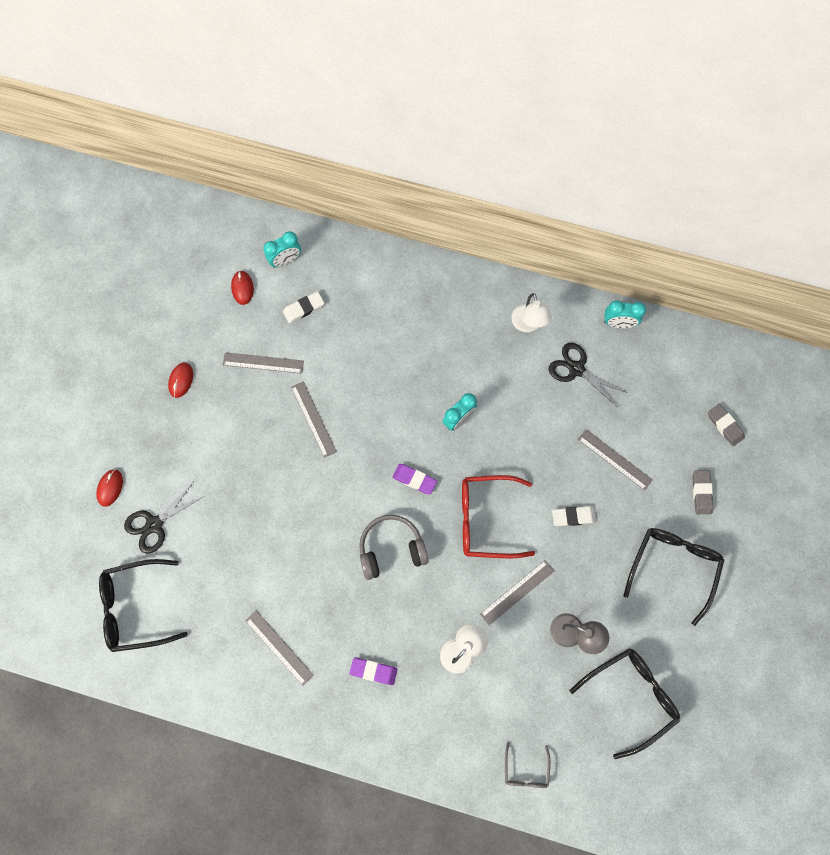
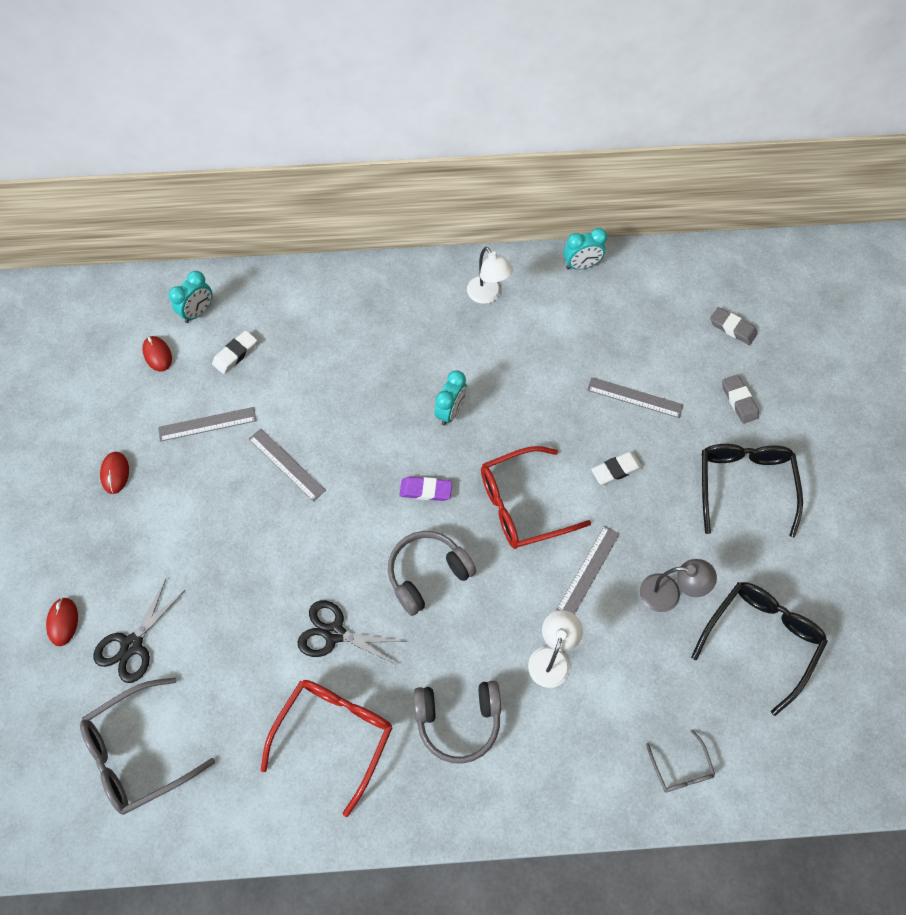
camera: 20 degrees left, 10 degrees down
black glasses [99,559,188,652] -> grey glasses [80,677,215,815]
grey ruler [245,610,314,686] -> red glasses [261,680,392,817]
purple eraser [350,657,397,685] -> grey headphones [414,681,501,764]
black scissors [548,343,628,407] -> black scissors moved to [297,600,407,666]

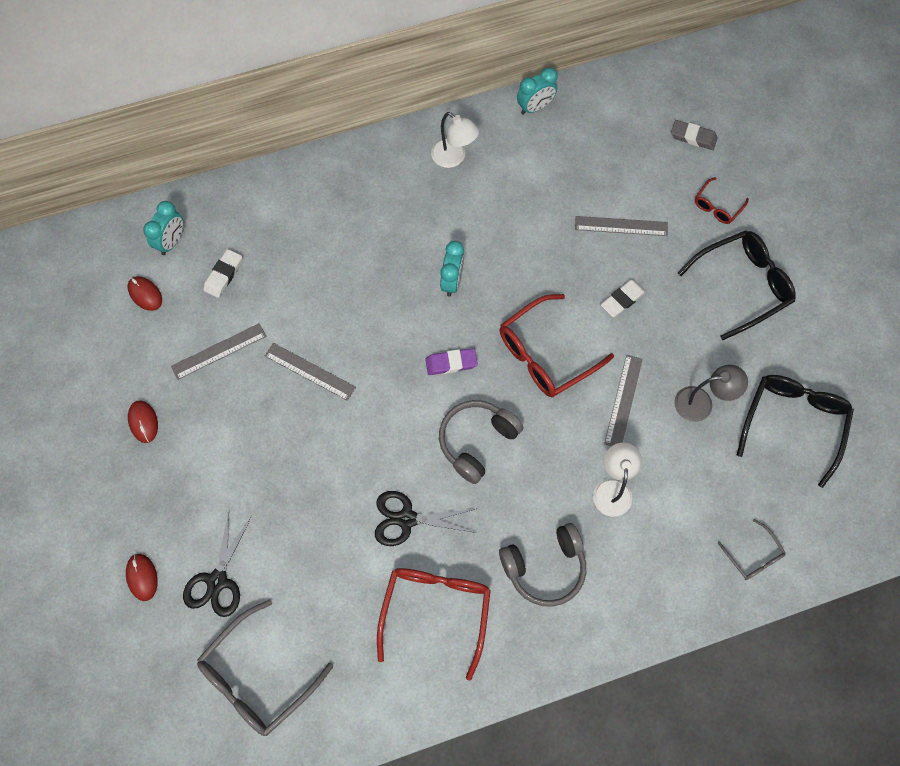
camera: 15 degrees left, 5 degrees up
black glasses [702,444,803,538] -> black glasses turned 75 degrees clockwise [678,230,796,340]
grey eraser [722,375,759,424] -> red glasses [695,177,749,224]

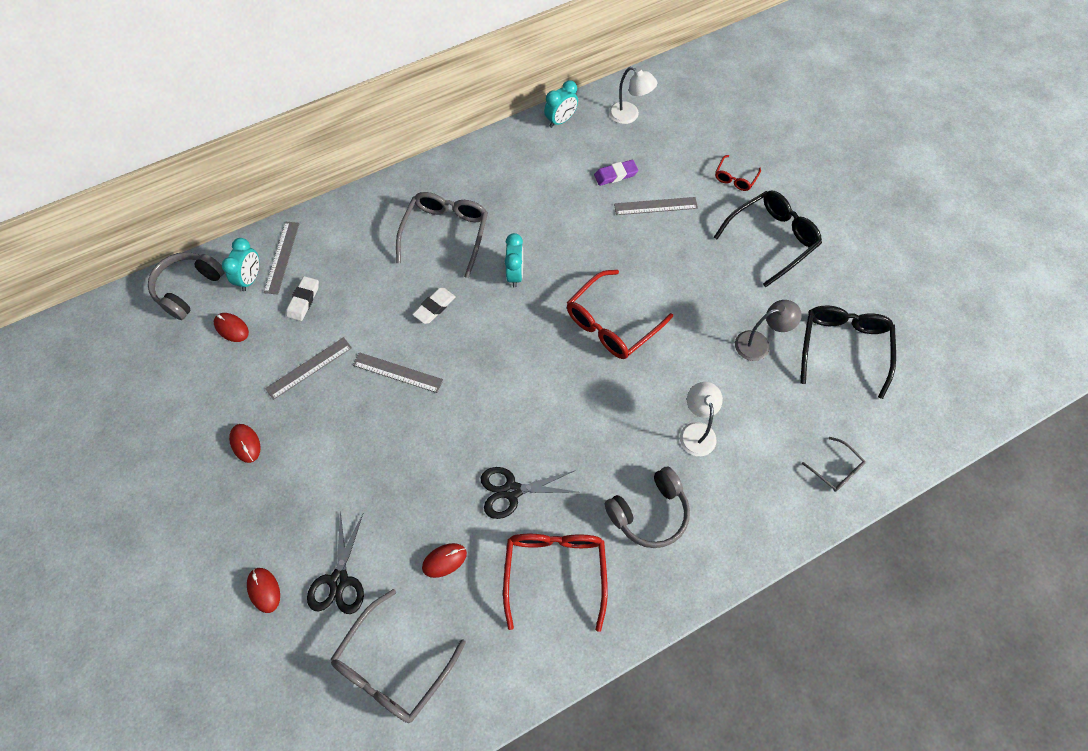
camera: 10 degrees left, 5 degrees down
purple eraser [425,348,478,375] -> purple eraser moved to [594,160,638,186]
white lamp [431,112,479,168] -> white lamp moved to [609,67,657,124]
grey headphones [439,400,523,484] -> grey headphones moved to [148,252,225,320]
white eraser [601,279,646,317] -> white eraser moved to [412,288,456,324]
grey ruler [604,355,643,446] -> grey ruler moved to [264,222,300,295]
grey eraser [671,120,718,150] -> none
none -> grey glasses [396,192,488,278]
none -> red mouse [422,543,467,578]

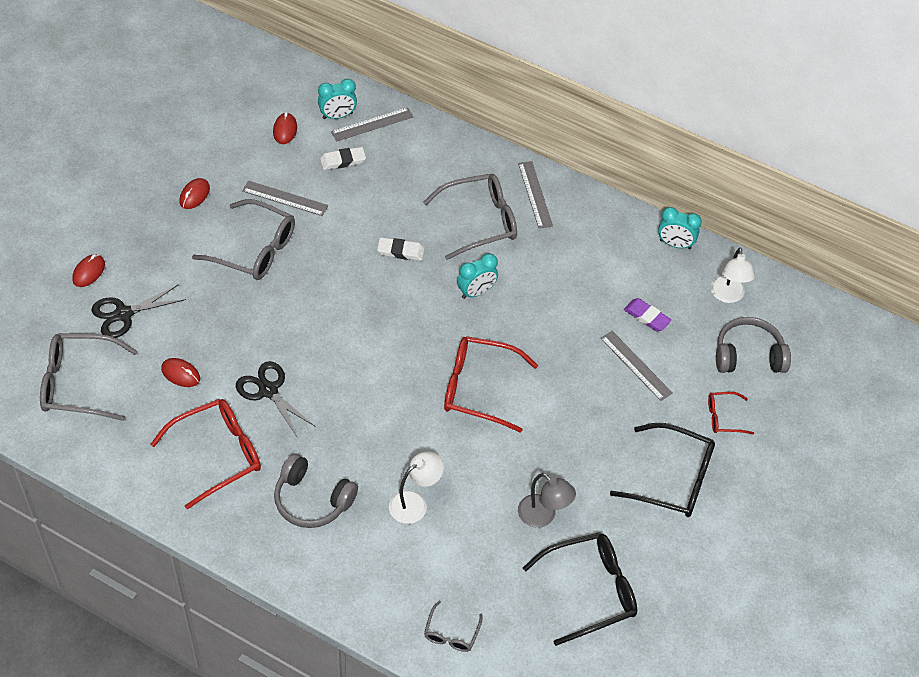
camera: 55 degrees right, 10 degrees down
grey headphones [148,252,225,320] -> grey headphones moved to [716,317,791,373]
grey ruler [353,352,443,393] -> grey ruler moved to [518,161,553,229]
none -> grey glasses [192,199,295,280]

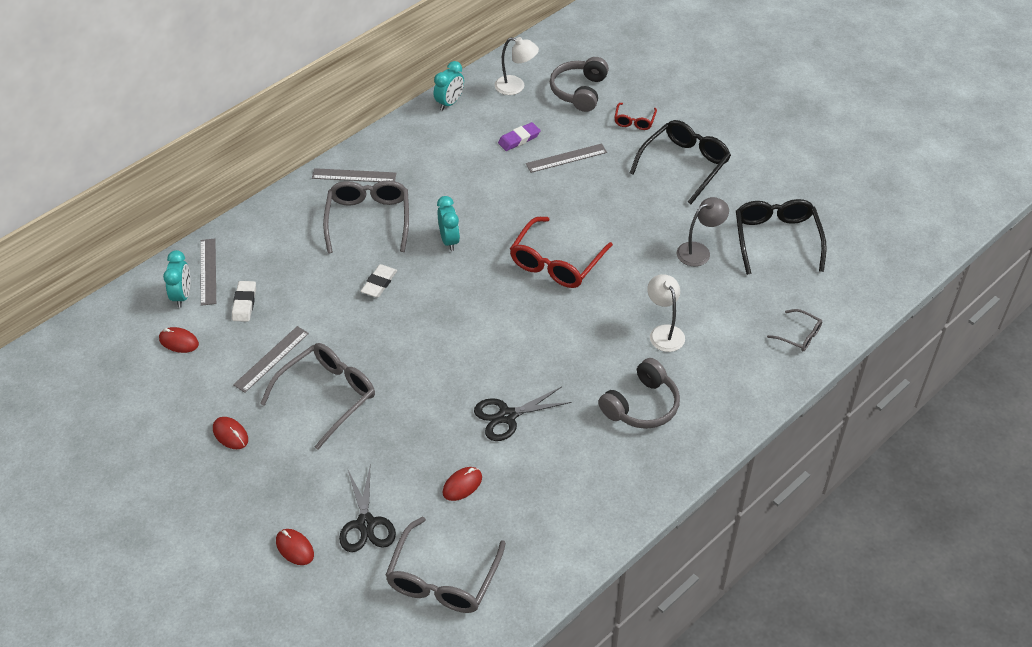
camera: 70 degrees left, 5 degrees down
red glasses [150,399,261,509] -> none

